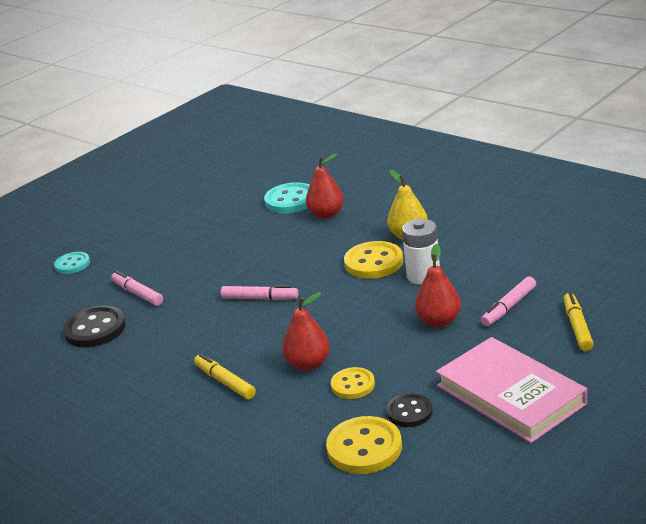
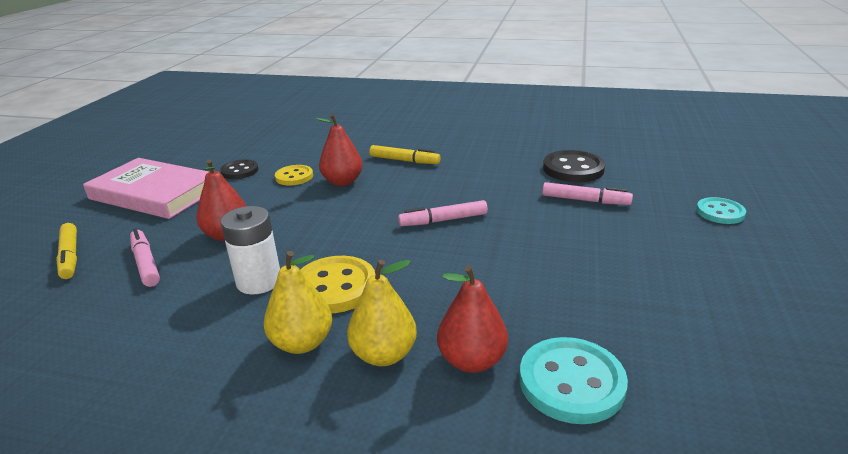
camera: 150 degrees right, 0 degrees up
yellow button [326,416,402,474] -> none
pink marker [481,277,536,326] -> pink marker turned 45 degrees counterclockwise [130,228,160,287]
none -> yellow pear [347,260,417,366]

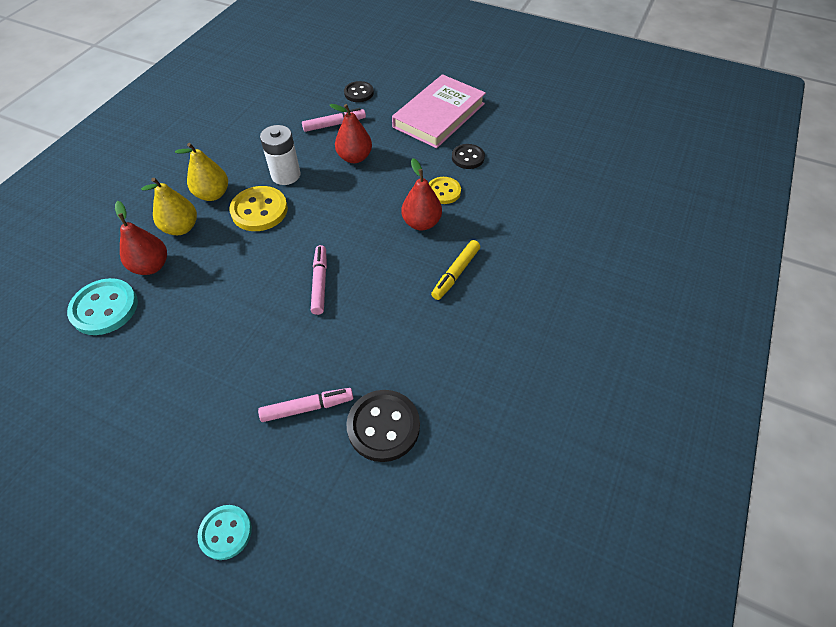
camera: 100 degrees right, 25 degrees up
yellow marker [56,223,77,279] -> black button [344,81,374,102]
pink marker [542,182,633,205] -> pink marker turned 135 degrees counterclockwise [258,388,353,422]

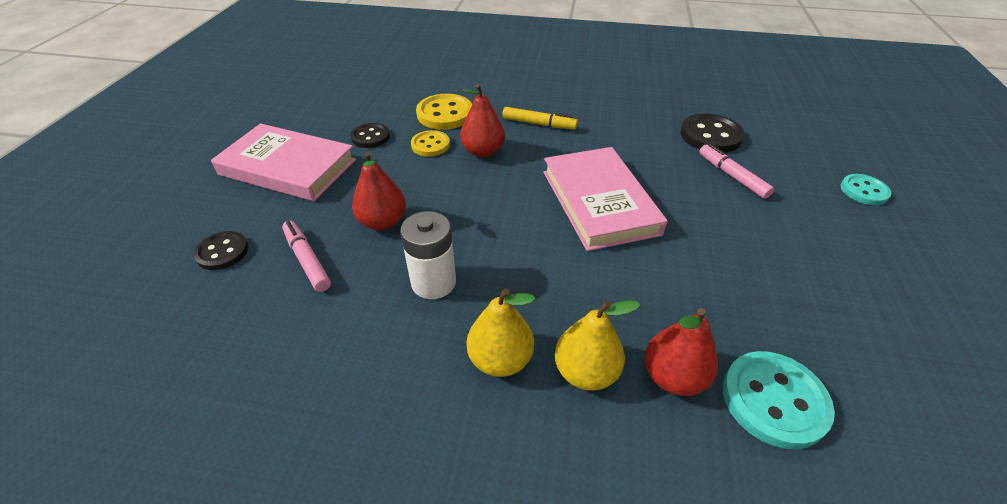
camera: 105 degrees left, 10 degrees down
yellow button [229,186,288,231] -> yellow button moved to [416,94,472,130]
pink marker [311,245,327,315] -> pink book [543,147,668,251]

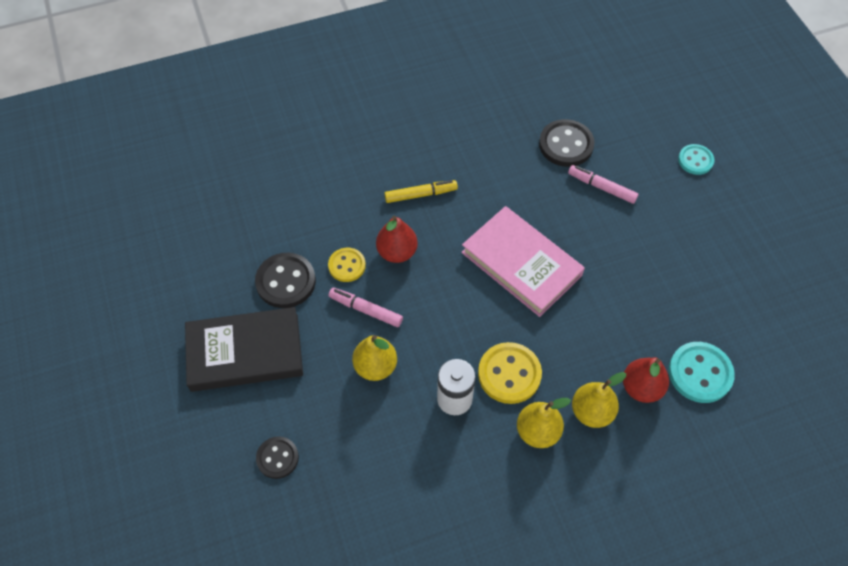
camera: 30 degrees left, 15 degrees up
pink book [211,123,356,201] -> black book [185,307,303,392]
pink marker [282,221,331,292] -> pink marker moved to [329,288,403,327]
black button [351,123,390,148] -> black button [255,253,316,308], size x1.58
red pear [352,152,406,230] -> yellow pear [352,335,397,381]
yellow button [416,94,472,130] -> yellow button moved to [478,342,542,404]

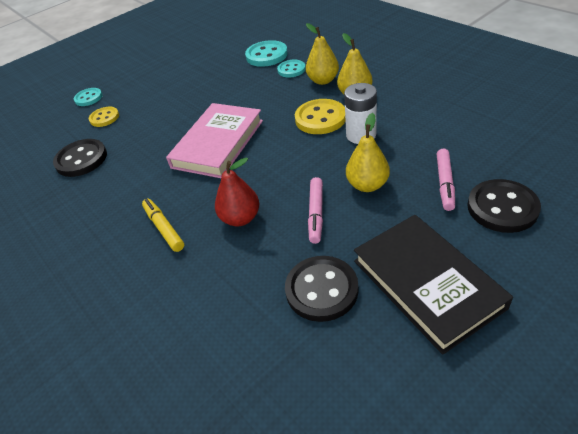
camera: 105 degrees left, 15 degrees down
black button [256,436,299,479] -> black button [467,179,541,233], size x1.58
yellow button [328,248,366,282] -> yellow button moved to [89,107,119,127]
pink marker [568,165,639,204] -> pink marker moved to [437,149,455,211]
red pear [623,357,669,403] -> turquoise button [277,60,306,77]

